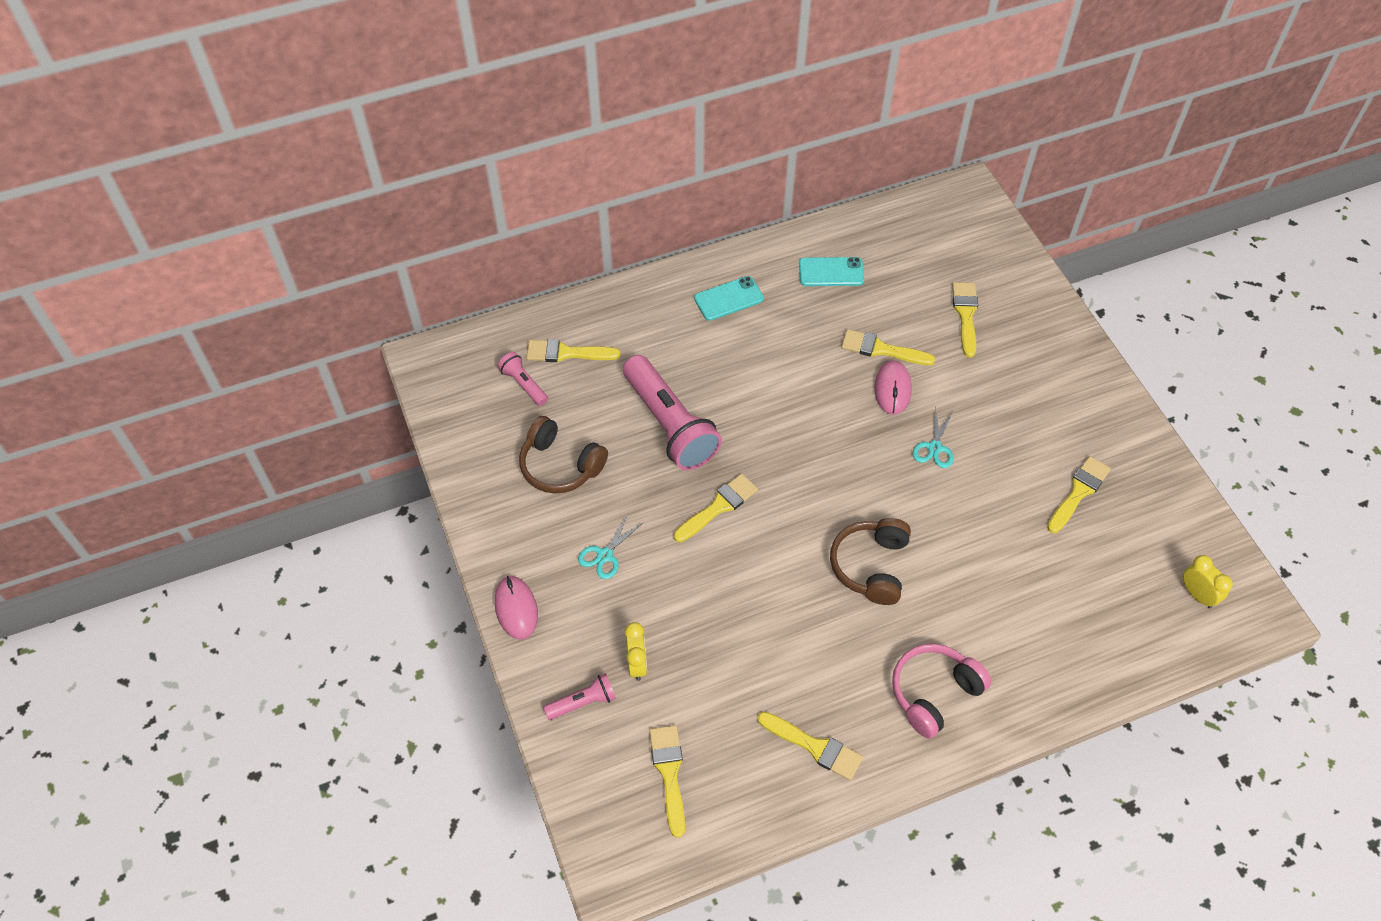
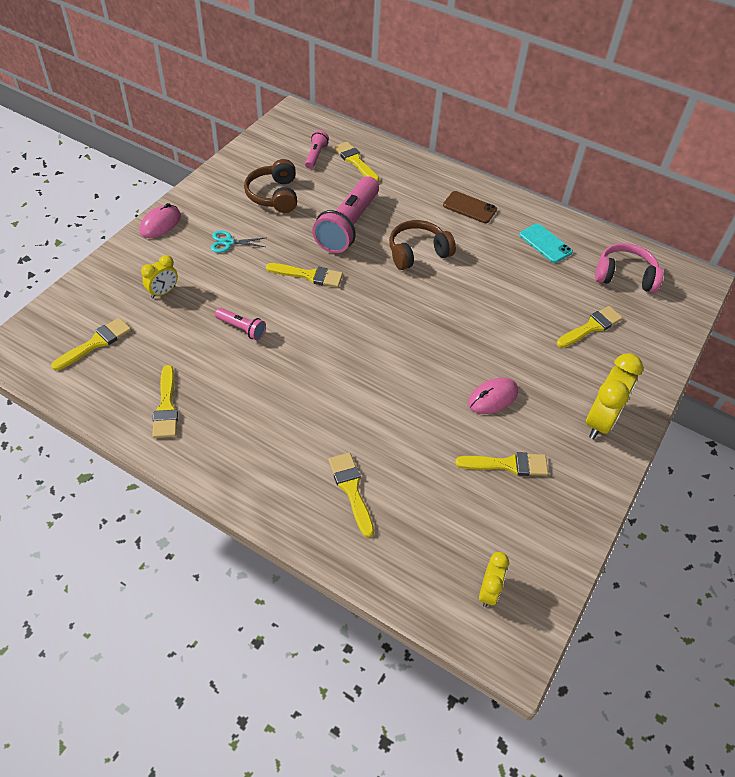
camera: 50 degrees right, 5 degrees down
pink flashlight [544,673,616,720] -> pink flashlight moved to [215,308,266,340]
turquoise phone [694,276,764,321] -> brown phone [443,191,497,223]
brown headphones [830,518,911,605] -> brown headphones moved to [389,220,456,270]
yellow brush [841,329,935,365] -> yellow brush moved to [329,453,374,538]
pink mouse [874,360,912,415] -> pink mouse moved to [468,378,518,414]
pink headphones [892,644,992,739] -> pink headphones moved to [595,243,663,293]
turquoise scissors [913,408,954,468] -> none
none -> yellow clock [586,353,643,439]

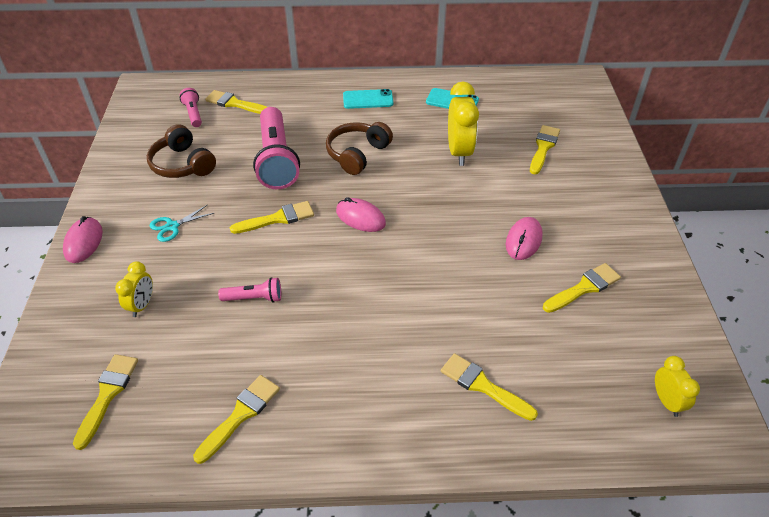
camera: 30 degrees left, 5 degrees down
yellow brush [152,365,178,438] -> yellow brush turned 105 degrees counterclockwise [193,375,280,464]
brown phone [443,191,497,223] -> turquoise phone [343,89,393,109]
yellow clock [586,353,643,439] -> yellow clock moved to [448,81,479,166]
pink headphones [595,243,663,293] -> none
none -> pink mouse [336,197,386,232]

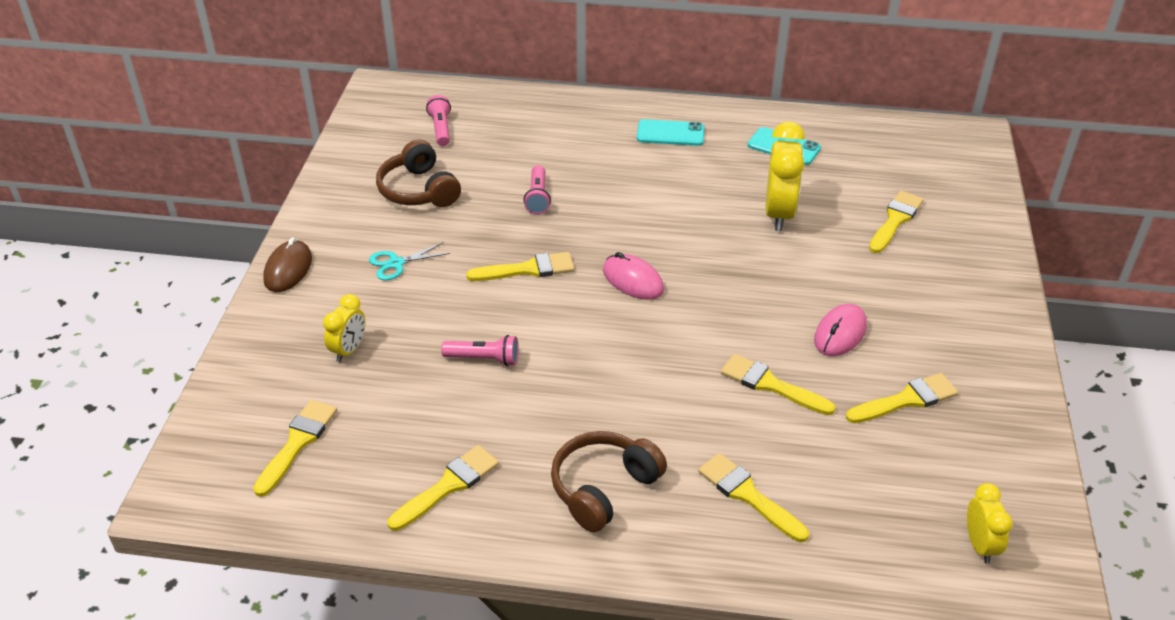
camera: 10 degrees right, 5 degrees down
pink mouse [63,216,103,263] -> brown mouse [263,237,312,292]
yellow brush [205,90,267,114] -> yellow brush moved to [721,354,836,415]
pink flashlight [253,107,300,189] -> pink flashlight [523,165,551,215], size x0.47
brown headphones [326,122,393,175] -> brown headphones moved to [551,431,667,532]

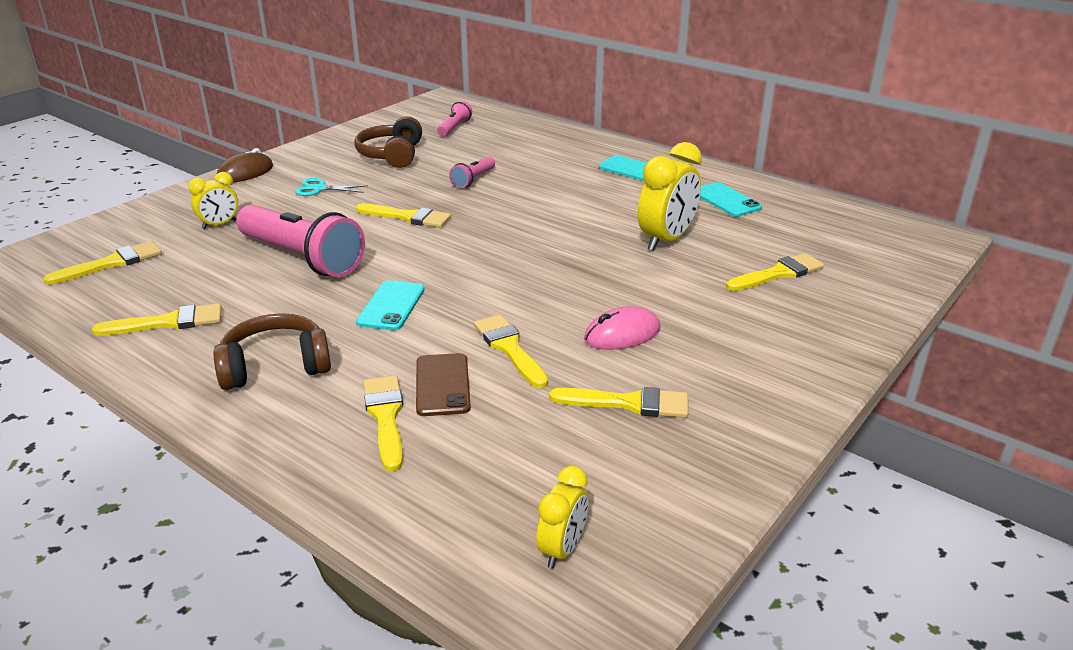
camera: 30 degrees right, 10 degrees down
pink flashlight [441,335,519,366] -> pink flashlight [236,205,365,277], size x2.13
pink mouse [603,252,664,300] -> none
none -> turquoise phone [356,280,425,331]
none -> brown phone [416,353,471,416]

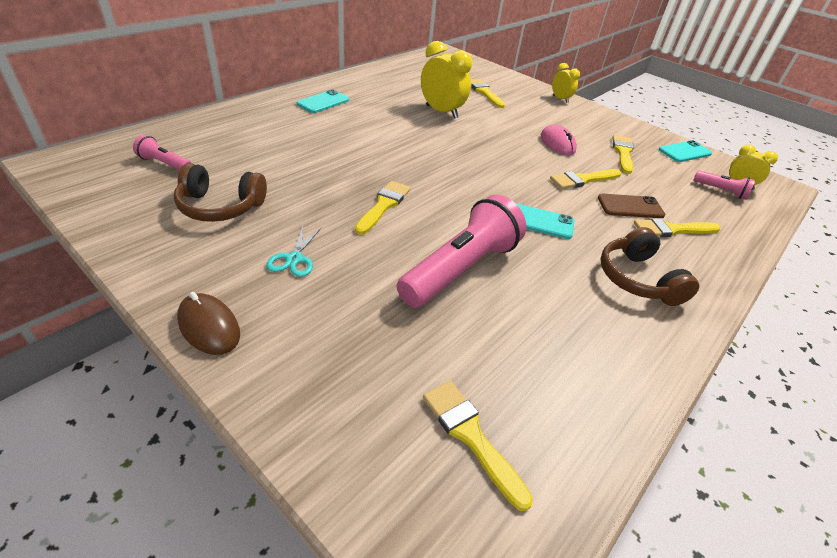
camera: 90 degrees left, 10 degrees up
yellow brush [92,303,222,336] -> none
yellow clock [188,172,238,229] -> yellow clock moved to [552,63,580,103]
pink flashlight [449,157,495,189] -> pink flashlight moved to [693,171,755,200]
turquoise phone [700,182,762,217] -> turquoise phone moved to [659,140,712,162]

